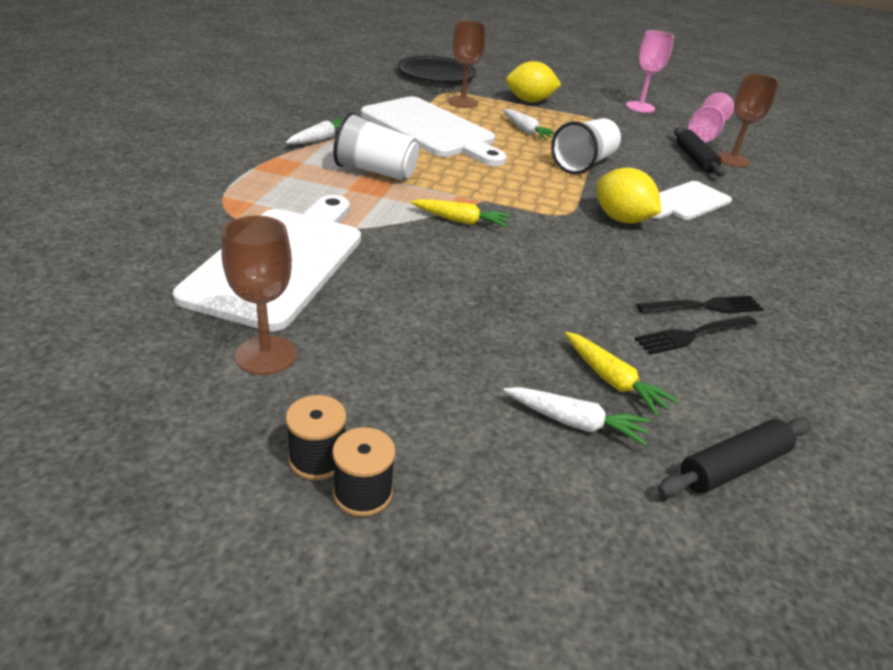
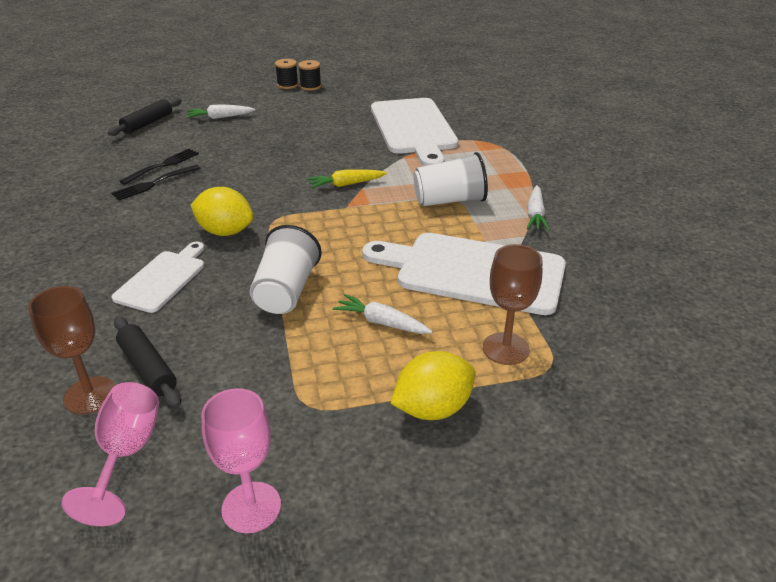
camera: 155 degrees right, 0 degrees up
brown goblet [222,215,296,375] -> none
black plate [397,56,476,82] -> none
yellow carrot [565,332,679,416] -> none

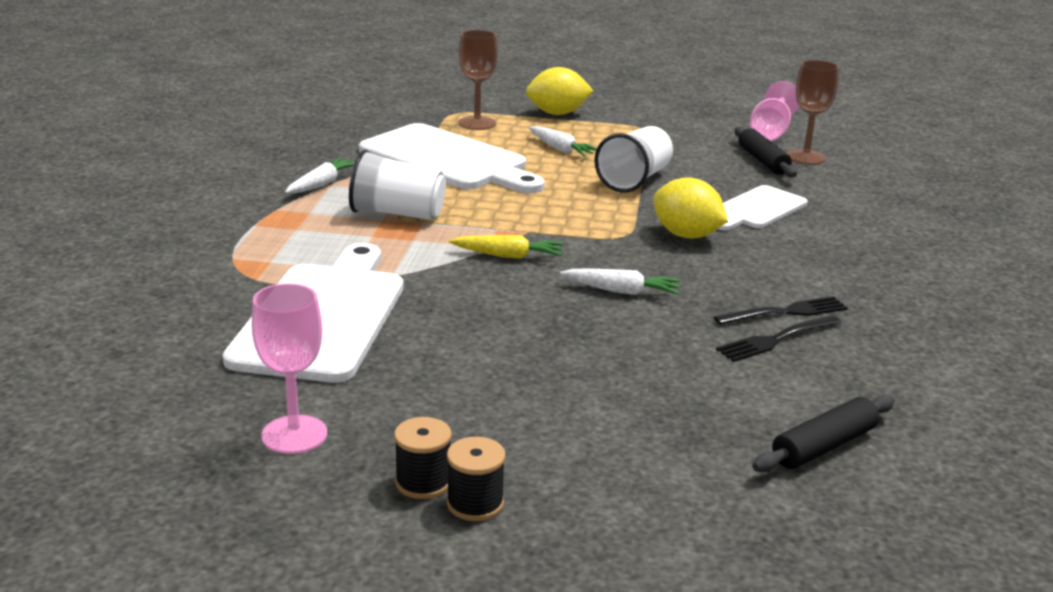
camera: 160 degrees left, 10 degrees down
white carrot [187,104,255,119] -> white carrot moved to [560,269,681,295]
pink goblet [201,388,281,533] -> pink goblet moved to [252,283,327,454]

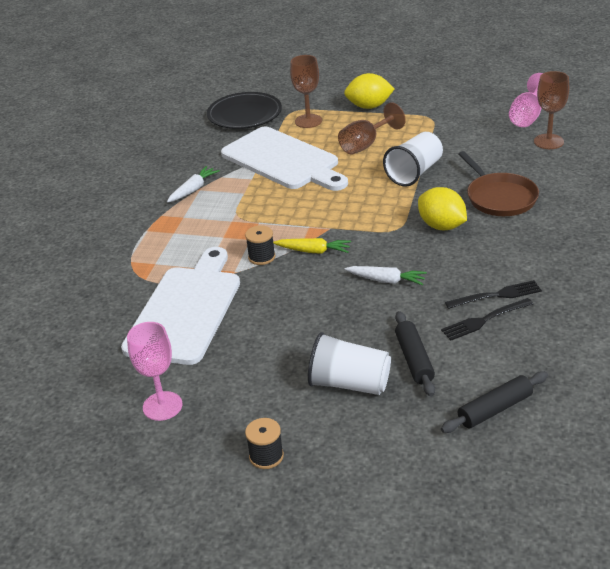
camera: 10 degrees right, 10 degrees up
white cup [349,149,446,220] -> white cup moved to [308,332,391,395]
black spool [394,417,452,499] -> black spool moved to [245,225,275,265]
white carrot [529,126,597,157] -> brown goblet [338,102,406,155]
white cutting board [718,185,808,231] -> brown pan [458,151,539,216]
black rolling pin [735,126,797,178] -> black rolling pin moved to [395,311,435,396]
none -> black plate [207,92,282,129]

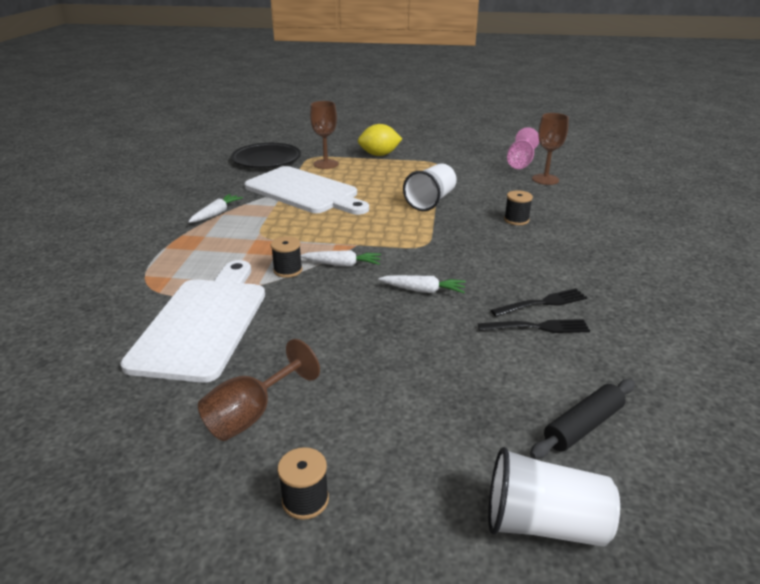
camera: 10 degrees left, 5 degrees down
pink goblet [127,322,182,421] -> none
yellow carrot [273,238,351,254] -> white carrot [301,250,381,267]
white cup [308,332,391,395] -> white cup moved to [488,447,620,547]
brown goblet [338,102,406,155] -> brown goblet moved to [198,339,320,441]
black rolling pin [395,311,435,396] -> none
yellow lemon [418,187,467,230] -> none
black fork [441,298,533,340] -> black fork turned 150 degrees counterclockwise [478,319,590,333]
brown pan [458,151,539,216] -> black spool [504,190,533,225]

